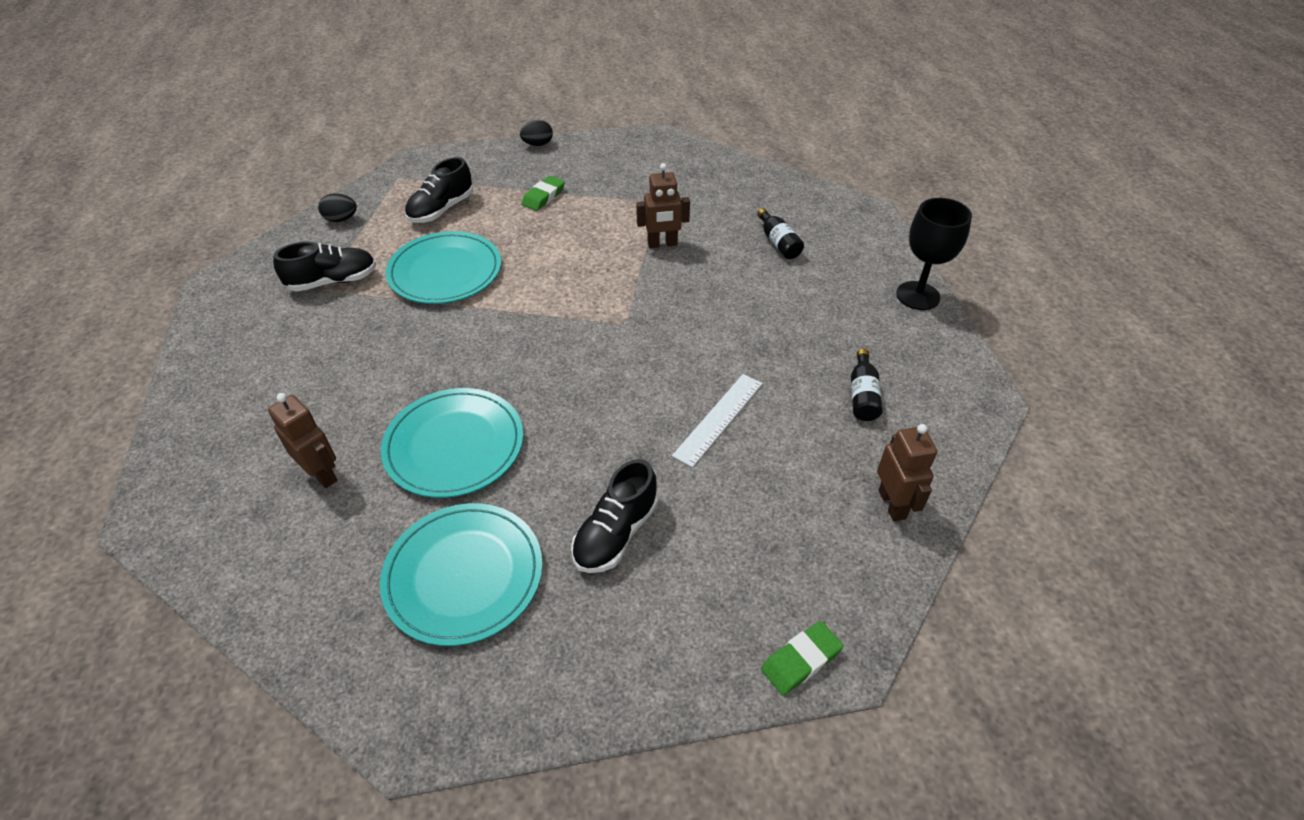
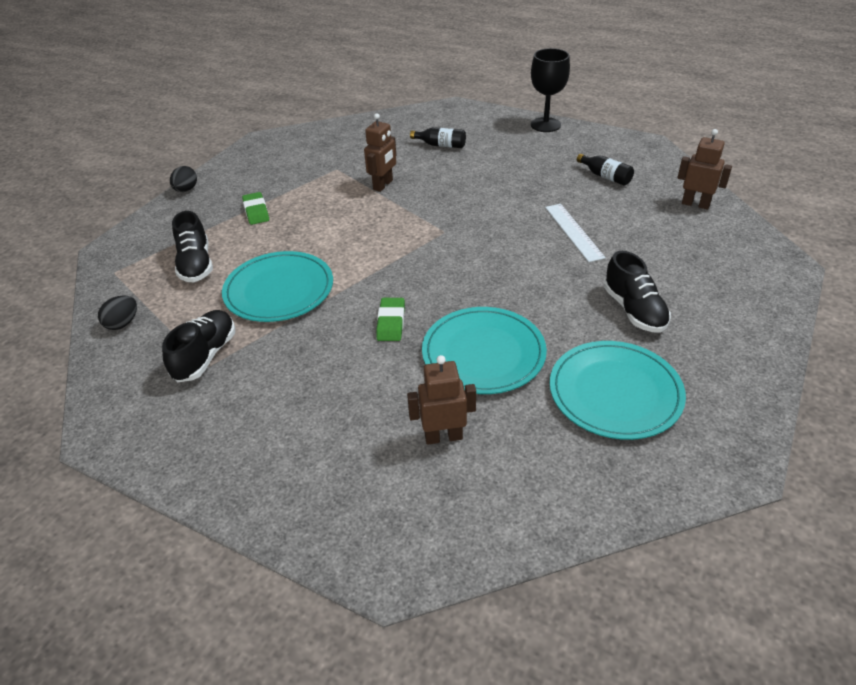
camera: 50 degrees left, 5 degrees down
green eraser [761,621,844,695] -> green eraser moved to [376,298,405,341]

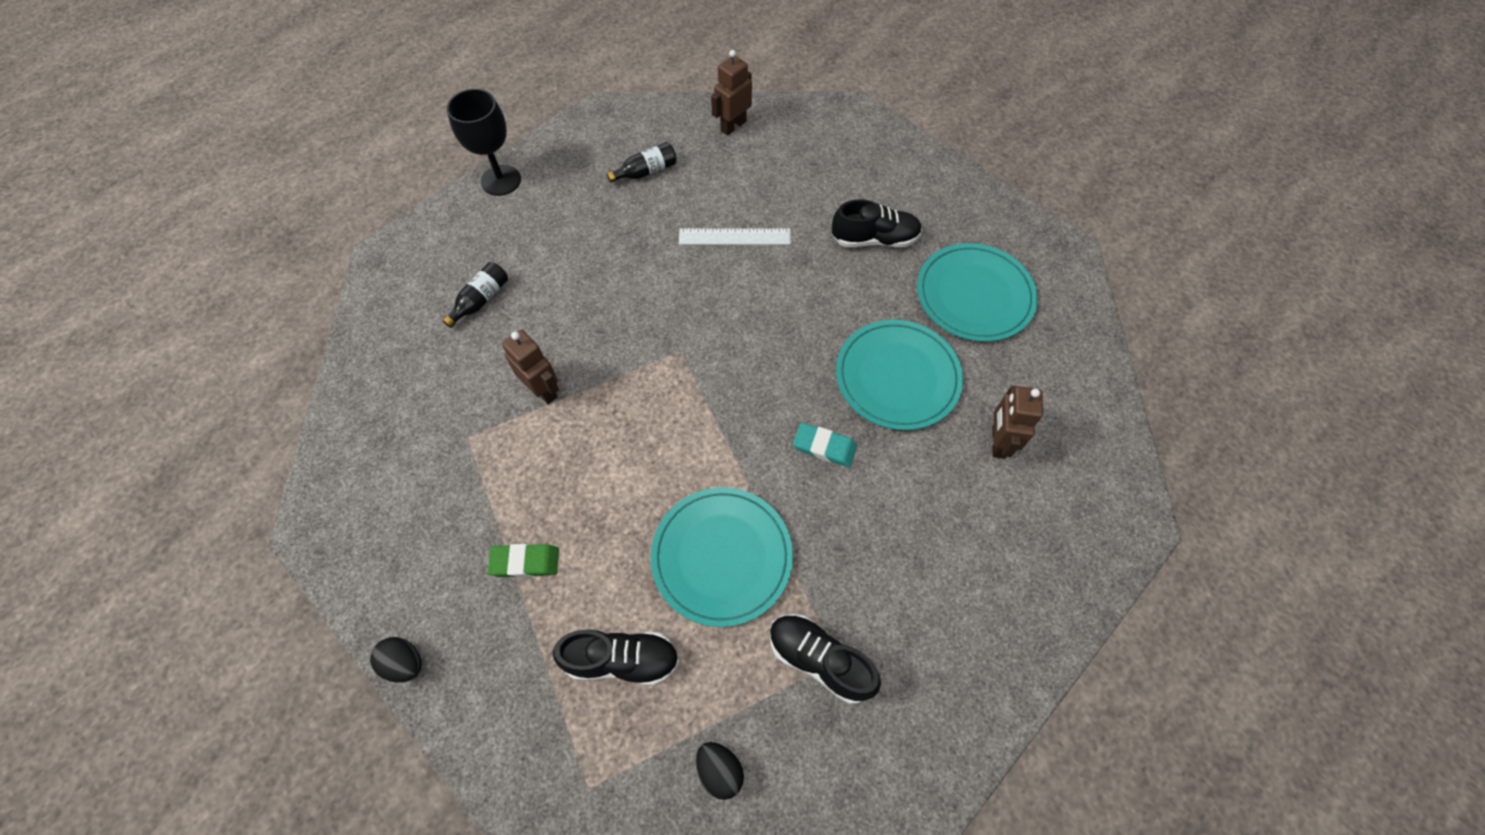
camera: 75 degrees left, 20 degrees up
green eraser [376,298,405,341] -> turquoise eraser [793,423,857,467]

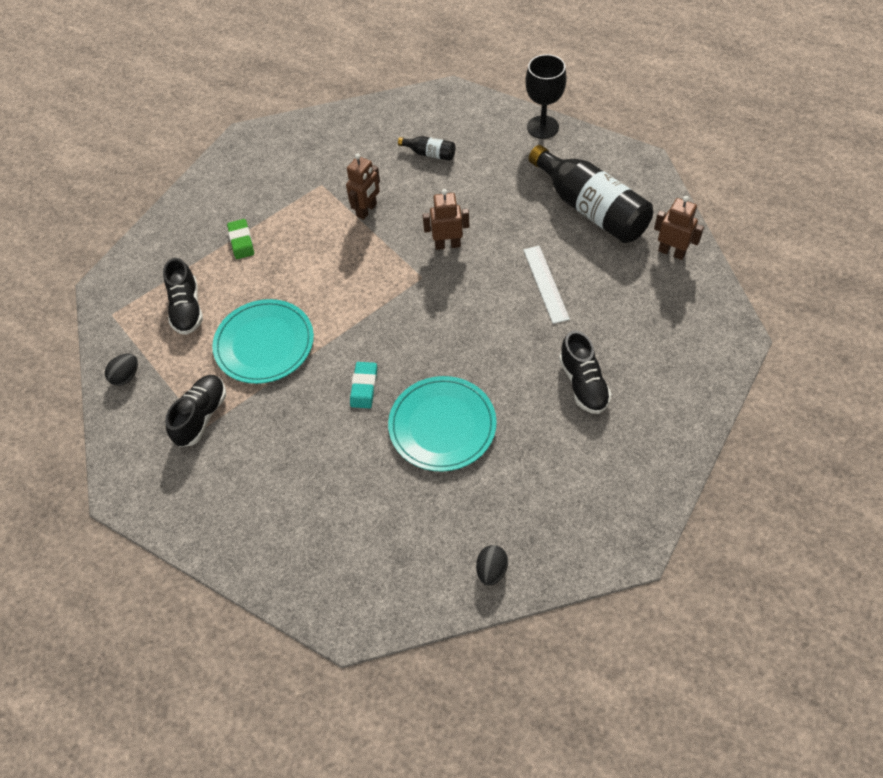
camera: 80 degrees right, 5 degrees down
black egg [370,637,421,683] -> black egg moved to [476,545,508,586]
black bottle [607,142,677,183] -> black bottle [529,145,653,243], size x2.31
turquoise plate [917,243,1038,342] -> none
brown robot [992,386,1043,459] -> brown robot moved to [422,189,469,250]

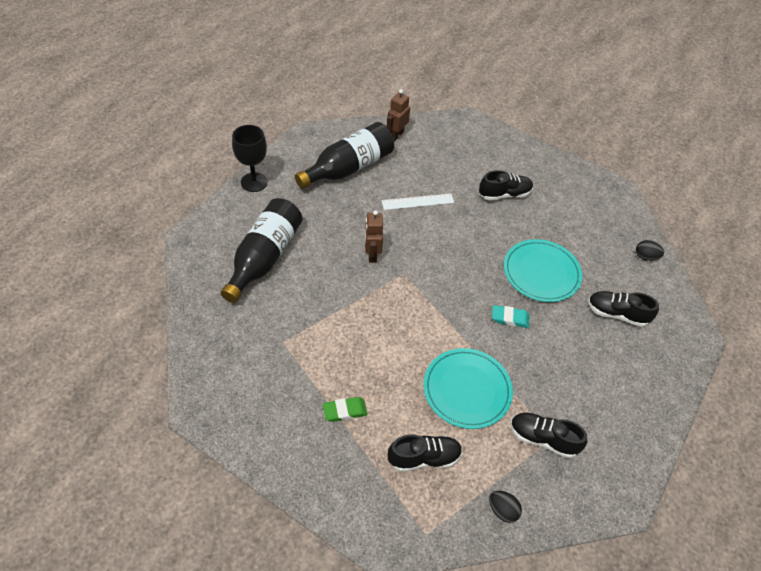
camera: 95 degrees left, 5 degrees down
brown robot [346,154,380,220] -> none
black bottle [398,136,455,161] -> black bottle [221,198,303,303], size x2.31
none -> black shoe [588,291,659,327]

